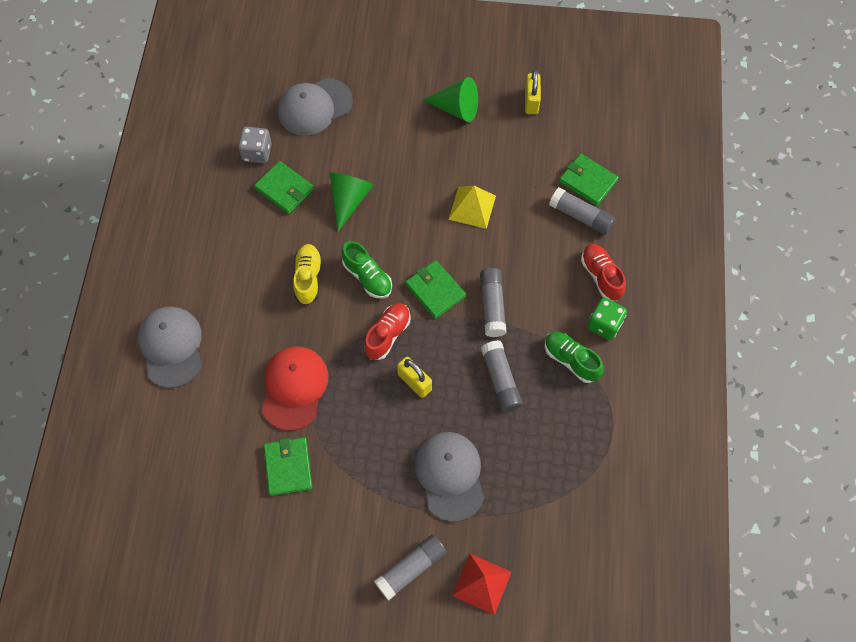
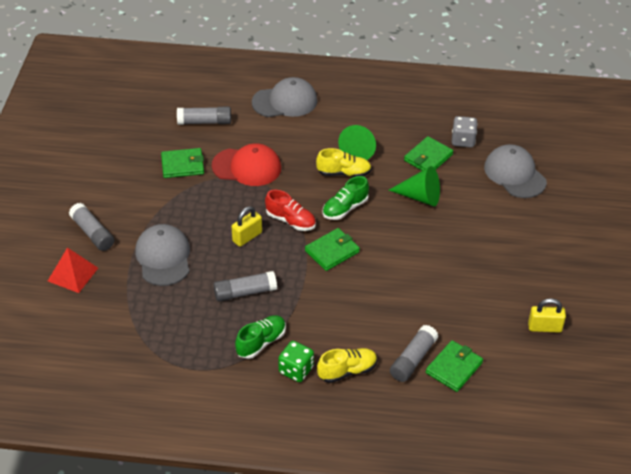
camera: 90 degrees right, 20 degrees down
grey cap [415,432,484,522] -> grey cap turned 90 degrees counterclockwise [135,224,190,286]
green cone [423,77,478,122] -> green cone moved to [338,125,376,160]
yellow pyramid [448,186,496,229] -> none
grey glue stick [480,268,506,337] -> grey glue stick moved to [177,107,231,125]
red shoe [581,244,626,301] -> yellow shoe [317,348,377,383]

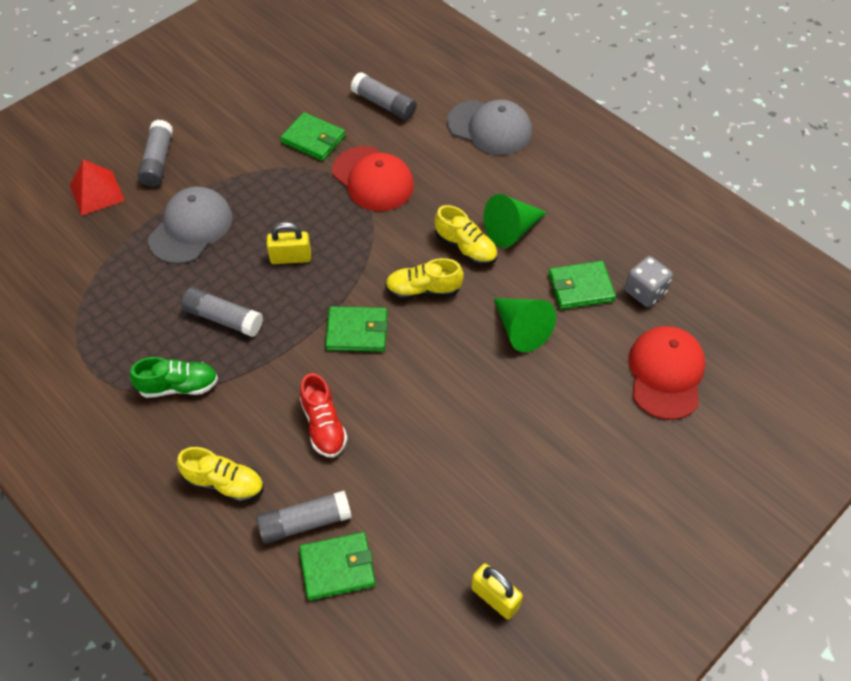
camera: 40 degrees right, 10 degrees up
red shoe [265,190,316,231] -> red shoe moved to [300,373,348,458]
green dice [278,341,314,382] -> none
green shoe [322,176,369,220] -> yellow shoe [385,258,464,299]
grey cap [484,144,547,198] -> red cap [629,326,706,420]

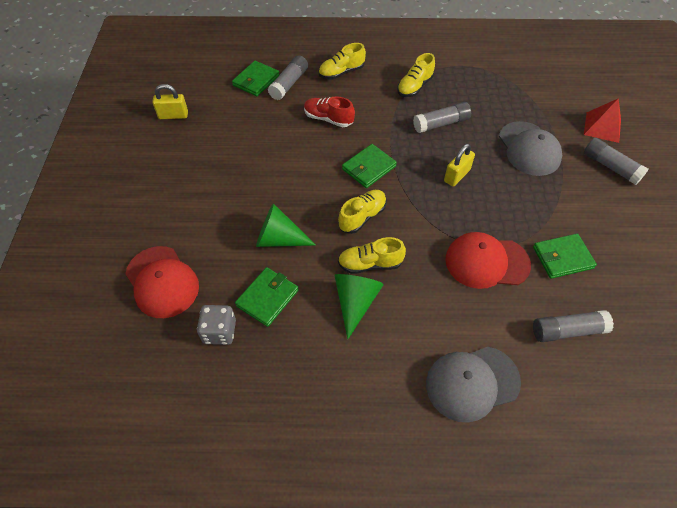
camera: 135 degrees right, 0 degrees up
green shoe [130,357,218,398] -> yellow shoe [397,53,435,97]

